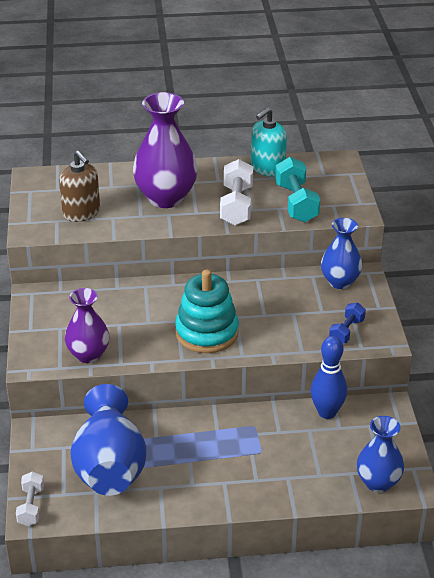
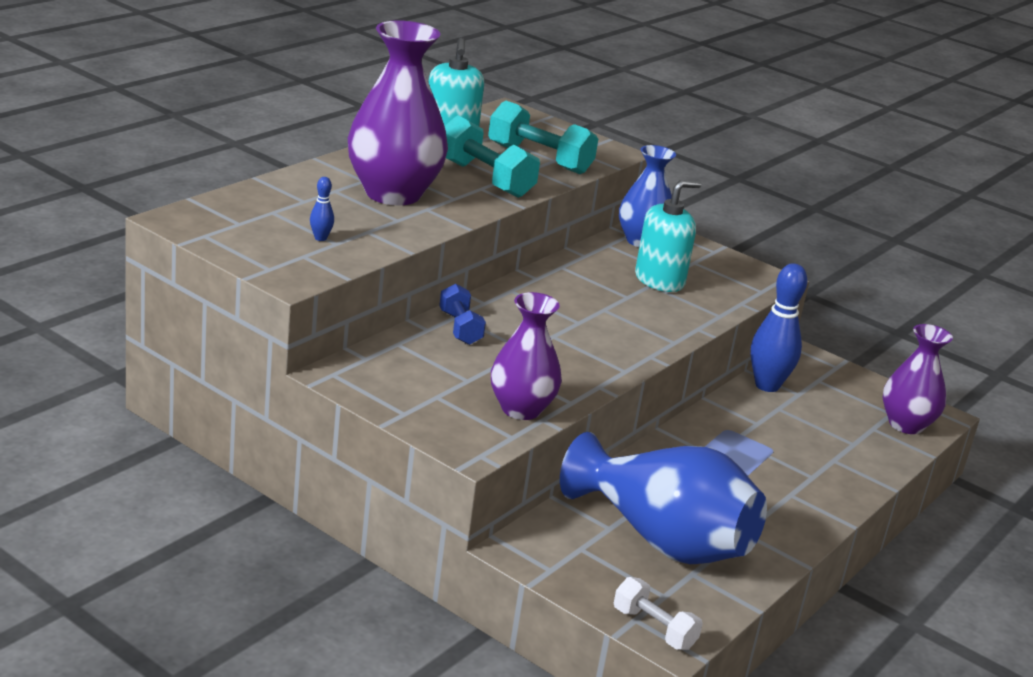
camera: 50 degrees left, 10 degrees down
brown soap dispenser [59,151,100,222] -> blue bowling pin [310,177,334,241]
turquoise stacking toy [175,270,239,353] -> none
white dumbbell [220,159,253,225] -> turquoise dumbbell [445,115,540,198]
blue dumbbell [329,303,366,344] -> blue dumbbell moved to [439,284,486,345]
blue vase [357,416,404,493] -> purple vase [883,324,953,434]
none -> turquoise soap dispenser [635,180,701,292]

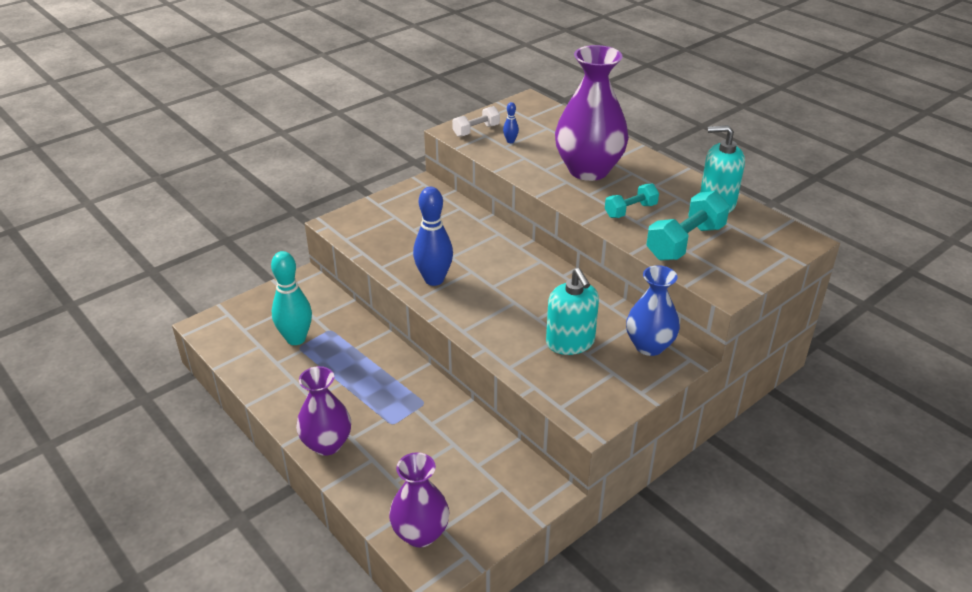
camera: 105 degrees right, 10 degrees up
blue dumbbell [439,284,486,345] -> none
turquoise dumbbell [445,115,540,198] -> turquoise dumbbell [605,184,659,218], size x0.60
purple vase [491,292,562,420] -> purple vase moved to [296,366,351,456]
blue vase [560,432,767,564] -> turquoise bowling pin [271,251,312,345]
white dumbbell [614,577,703,650] -> white dumbbell moved to [452,106,500,137]
blue bowling pin [750,263,808,392] -> blue bowling pin moved to [413,187,453,286]

